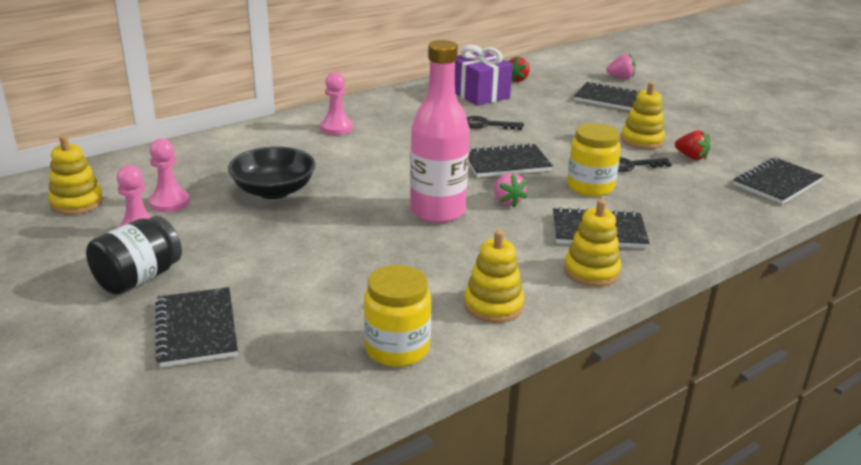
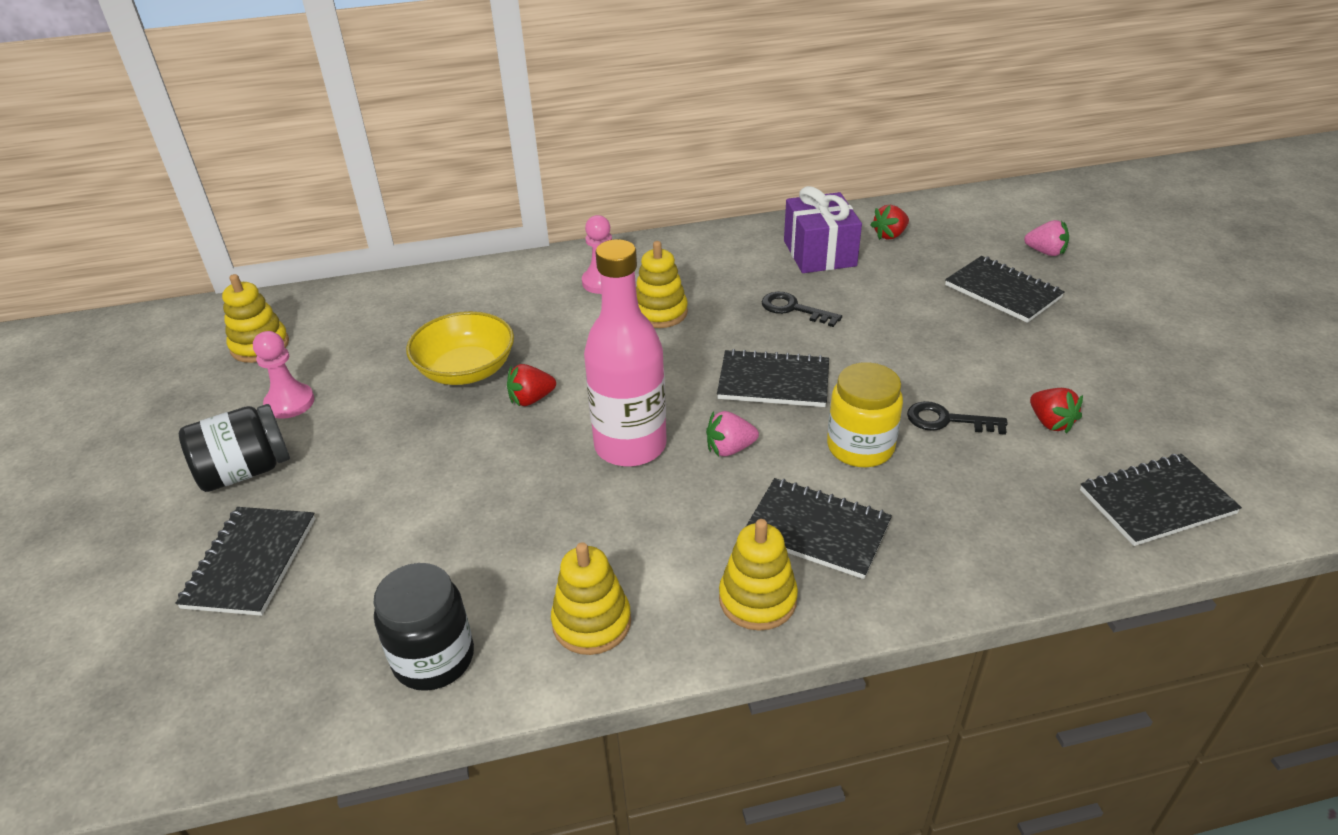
camera: 25 degrees right, 10 degrees up
pink pawn [149,138,190,212] -> none
black bowl [228,146,316,199] -> yellow bowl [406,311,514,385]
yellow jar [364,265,431,367] -> black jar [373,563,474,691]
pink strawberry [494,173,528,208] -> pink strawberry turned 75 degrees clockwise [706,411,759,456]
yellow stacking toy [621,82,665,149] -> yellow stacking toy moved to [636,241,688,328]
none -> red strawberry [507,364,556,406]

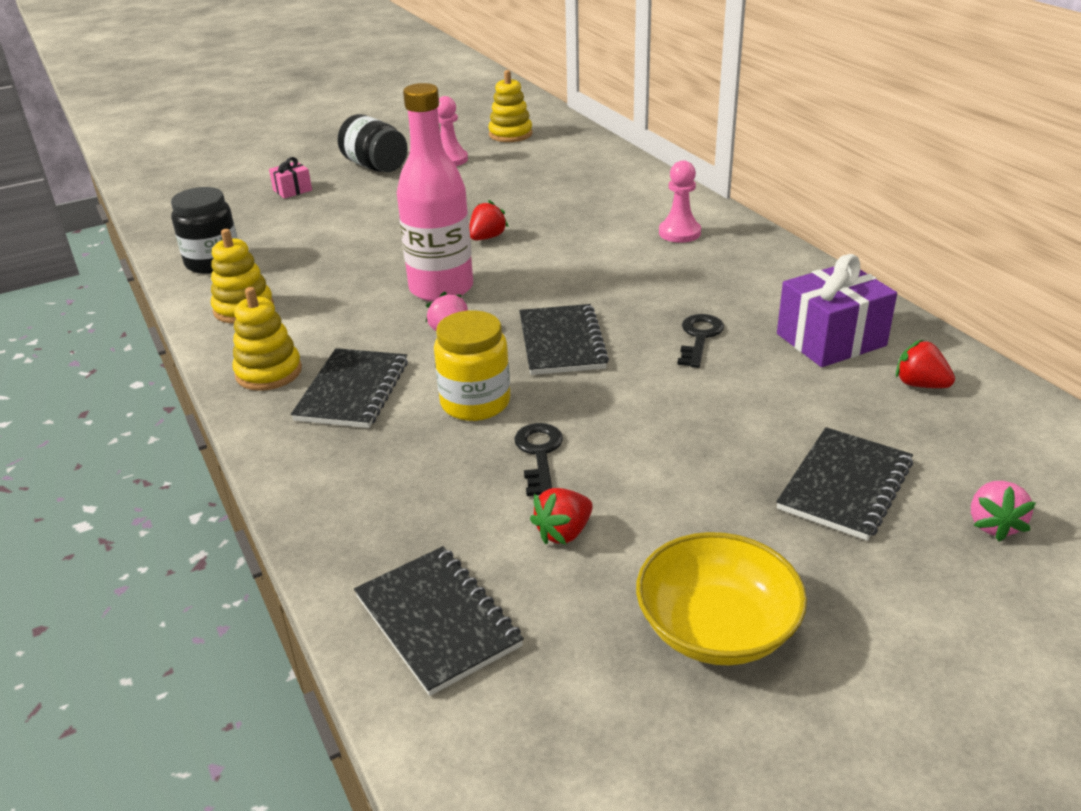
camera: 75 degrees right, 5 degrees down
black notebook [175,507,315,616] -> pink gift [269,157,312,199]
yellow bowl [406,311,514,385] -> yellow bowl moved to [636,532,807,665]
red strawberry [507,364,556,406] -> red strawberry turned 75 degrees clockwise [469,200,509,240]
yellow stacking toy [636,241,688,328] -> none

